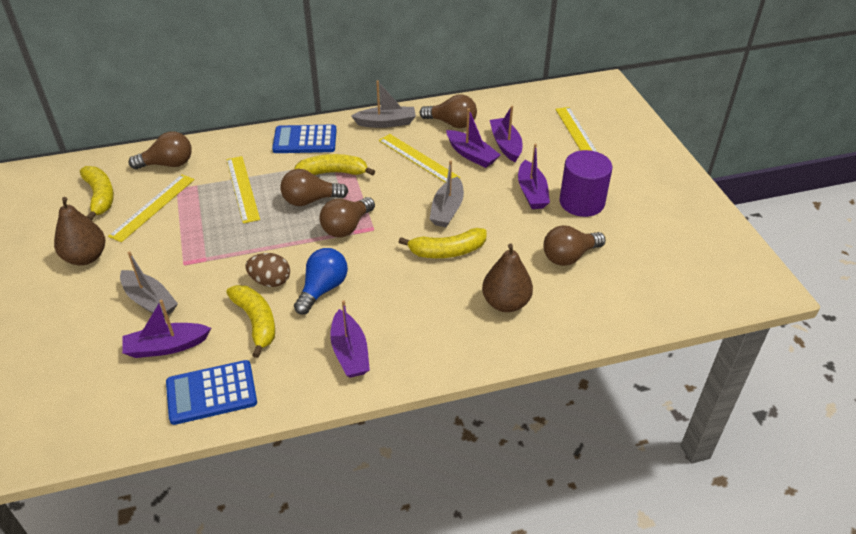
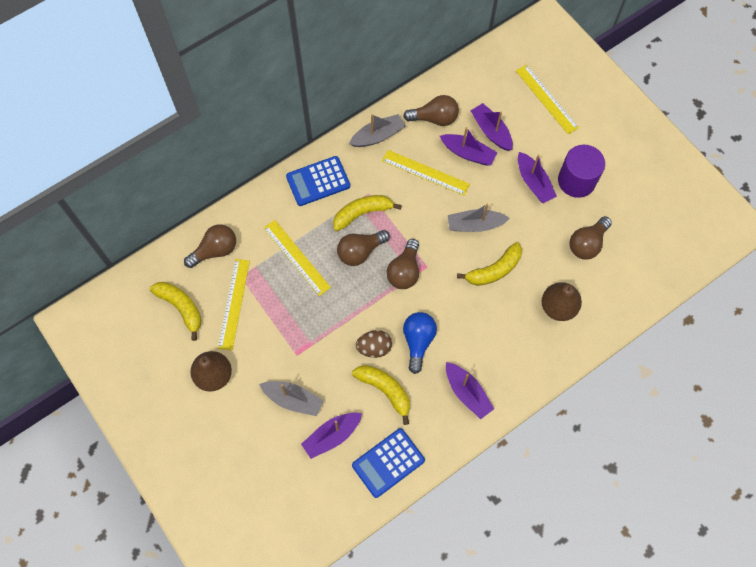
camera: 20 degrees left, 25 degrees up
grey boat [430,160,464,227] -> grey boat turned 90 degrees clockwise [448,204,510,232]

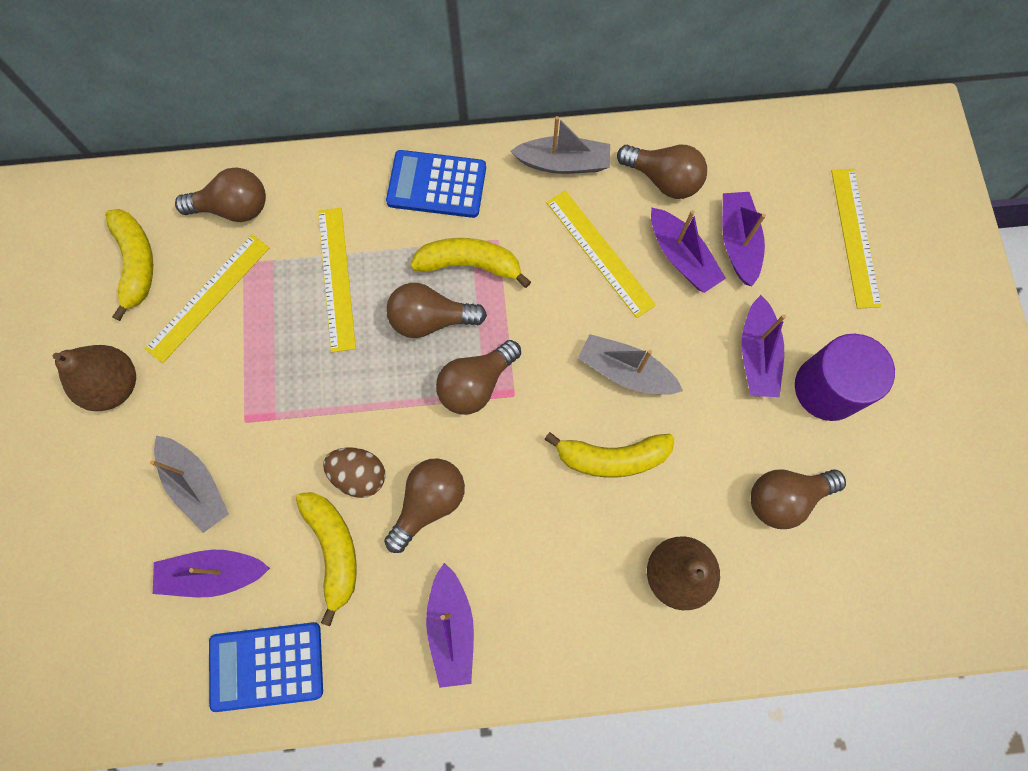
camera: 30 degrees right, 5 degrees up
blue light bulb [403,312,437,374] -> brown light bulb [384,458,465,553]

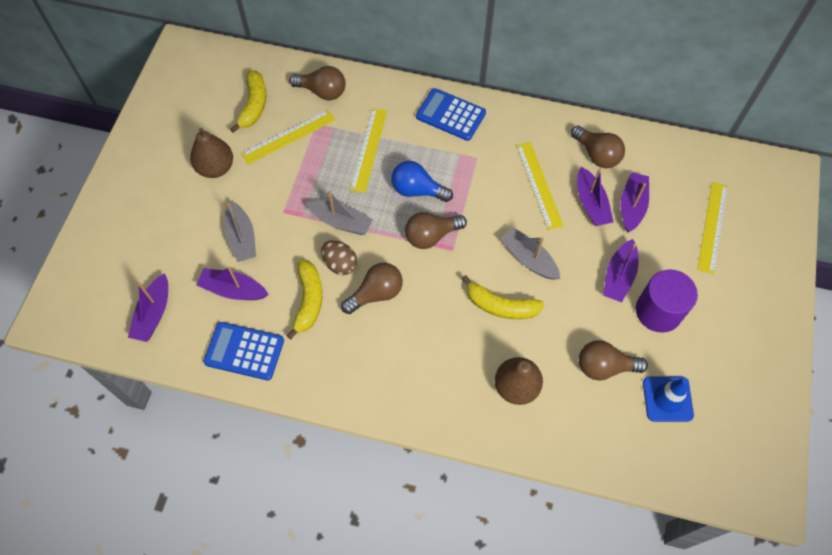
camera: 20 degrees right, 10 degrees down
brown light bulb [386,283,487,338] -> blue light bulb [391,161,453,202]
yellow banana [410,238,531,288] -> none
purple boat [426,563,474,688] -> purple boat moved to [128,273,168,342]
grey boat [511,116,610,174] -> grey boat moved to [306,191,373,235]
none -> blue traffic cone [643,377,694,422]

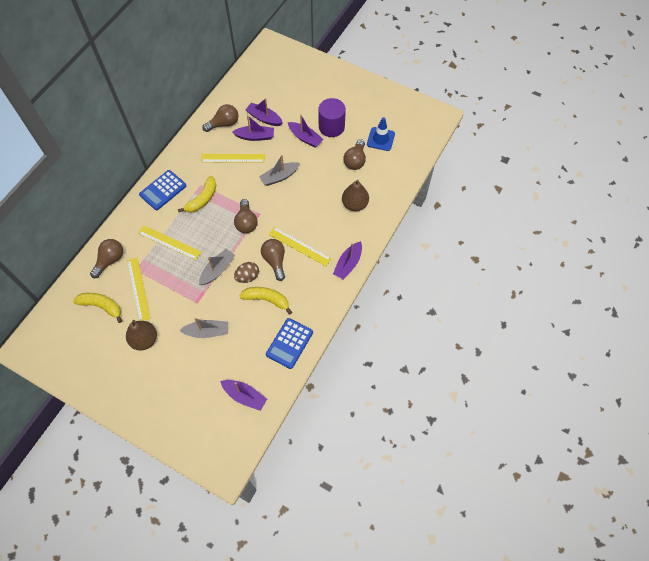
camera: 75 degrees left, 0 degrees up
purple boat [196,267,269,300] -> purple boat moved to [333,241,362,280]
blue light bulb [391,161,453,202] -> none
yellow banana [462,275,544,319] -> yellow banana moved to [178,176,216,213]
yellow ruler [697,182,728,274] -> yellow ruler moved to [269,227,332,266]

